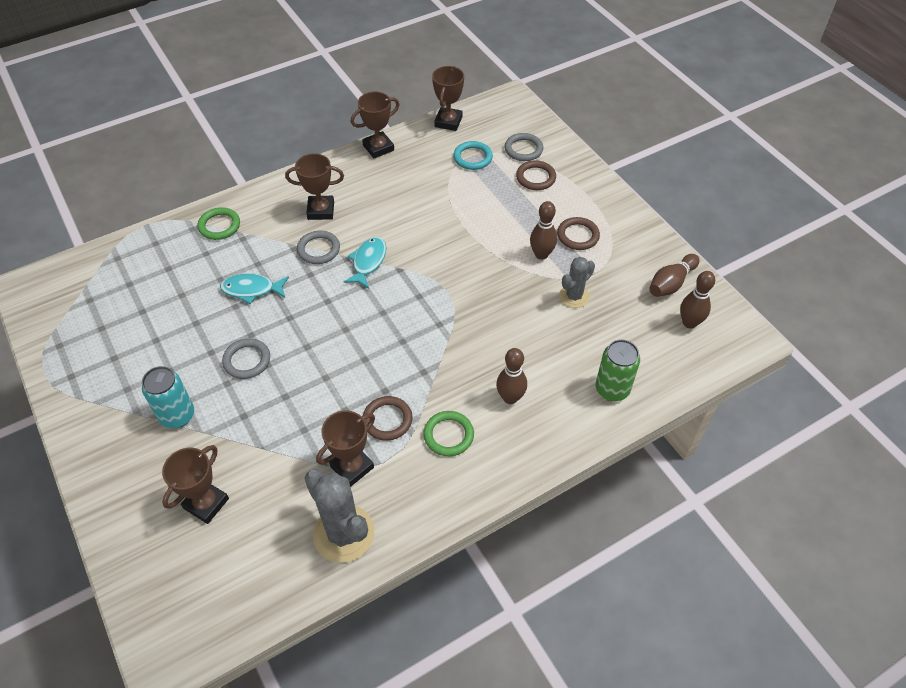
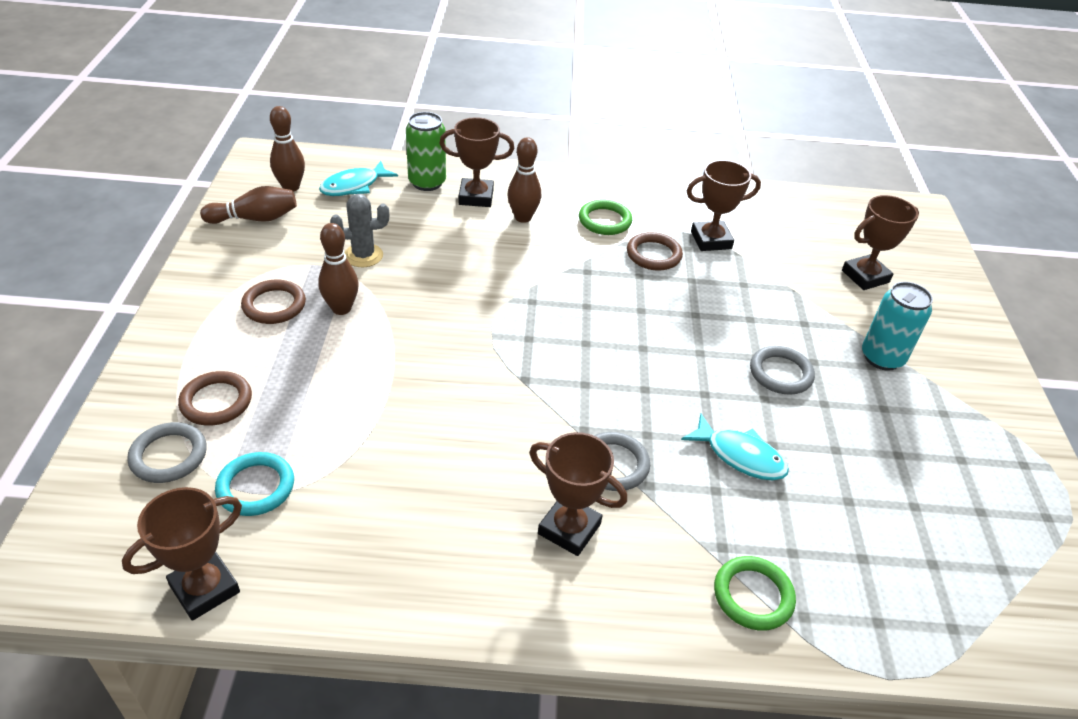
camera: 150 degrees left, 10 degrees down
grey cactus [304,469,374,563] -> none
turquoise fish [344,237,386,289] -> turquoise fish moved to [319,161,398,196]
brown trophy [351,92,400,159] -> brown trophy moved to [439,117,514,207]

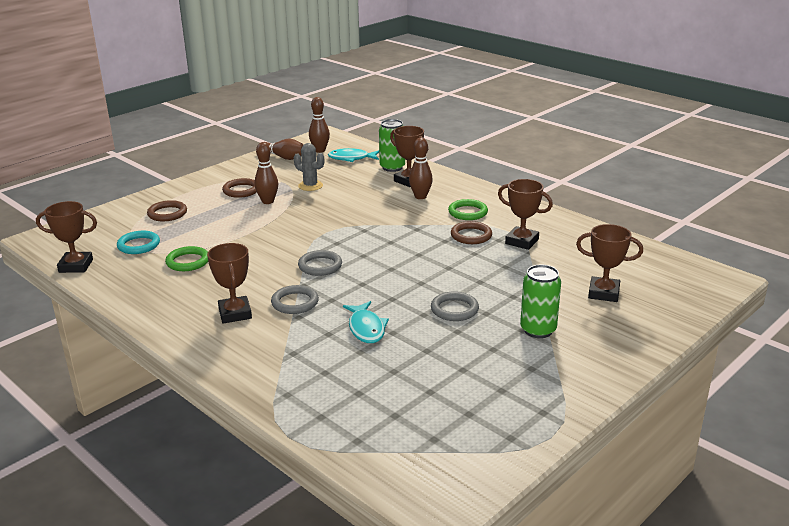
camera: 45 degrees right, 15 degrees down
grey ring [127,422,207,483] -> grey ring moved to [298,250,342,276]
green ring [714,556,796,631] -> green ring moved to [165,246,208,271]
turquoise can [862,282,933,371] -> green can [520,265,561,338]

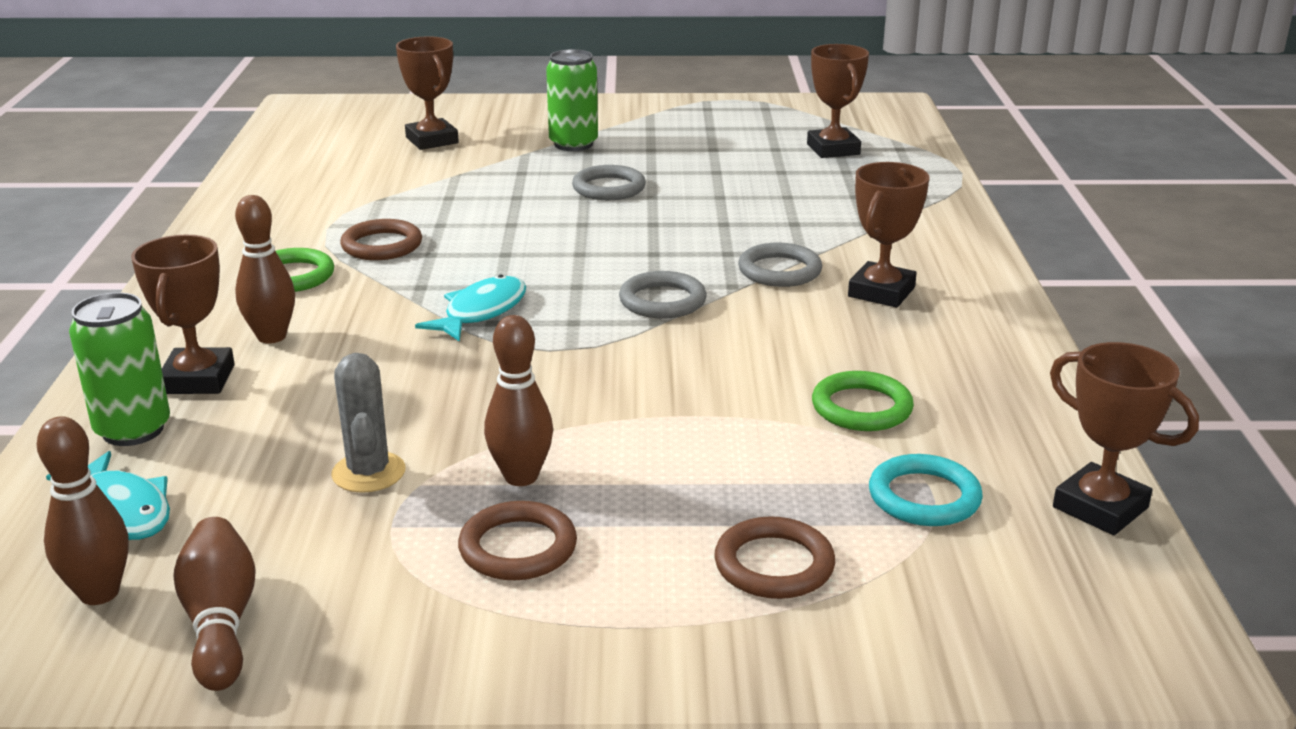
camera: 135 degrees left, 0 degrees up
turquoise fish [343,301,389,343] -> turquoise fish moved to [415,275,526,342]
brown trophy [498,179,553,250] -> brown trophy moved to [807,44,869,158]

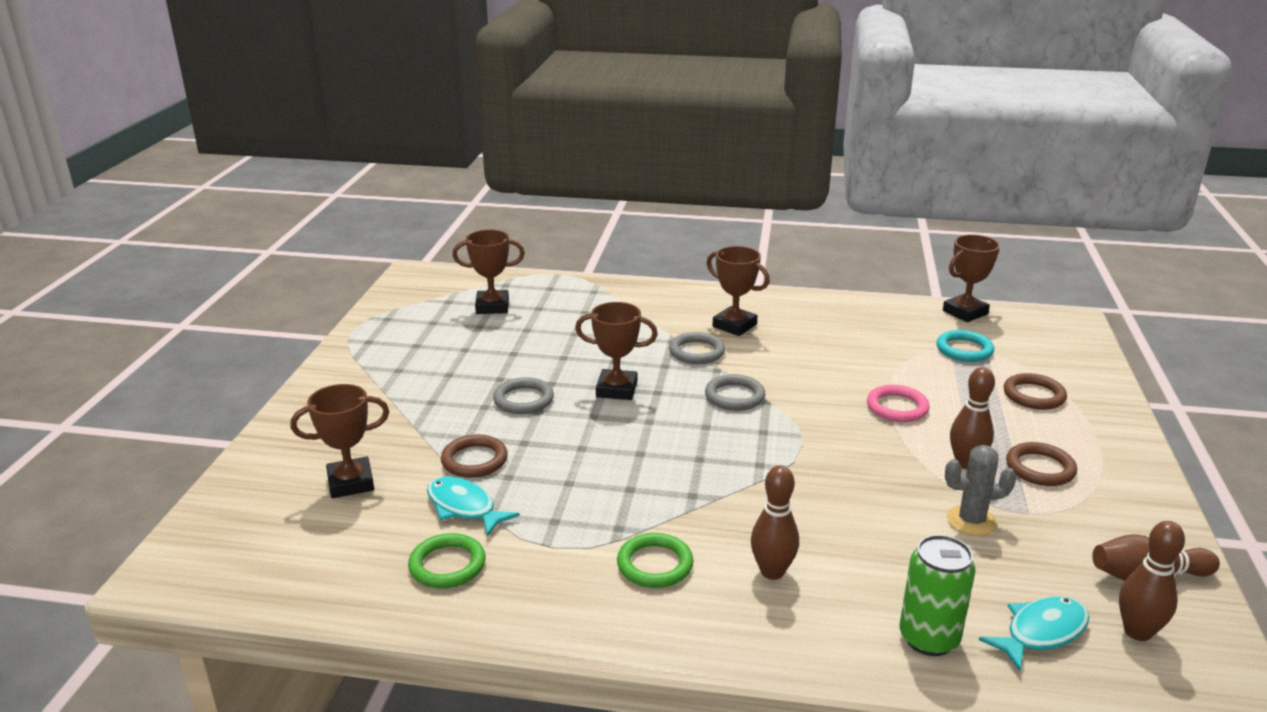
camera: 80 degrees left, 0 degrees up
brown trophy [131,235,235,394] -> brown trophy moved to [575,302,658,400]
brown ring [340,219,422,260] -> brown ring moved to [441,435,508,478]
turquoise fish [415,275,526,342] -> turquoise fish moved to [427,476,520,537]
green can [546,49,598,151] -> none
green ring [812,371,914,431] -> green ring moved to [408,533,486,588]
none -> pink ring [867,385,930,422]

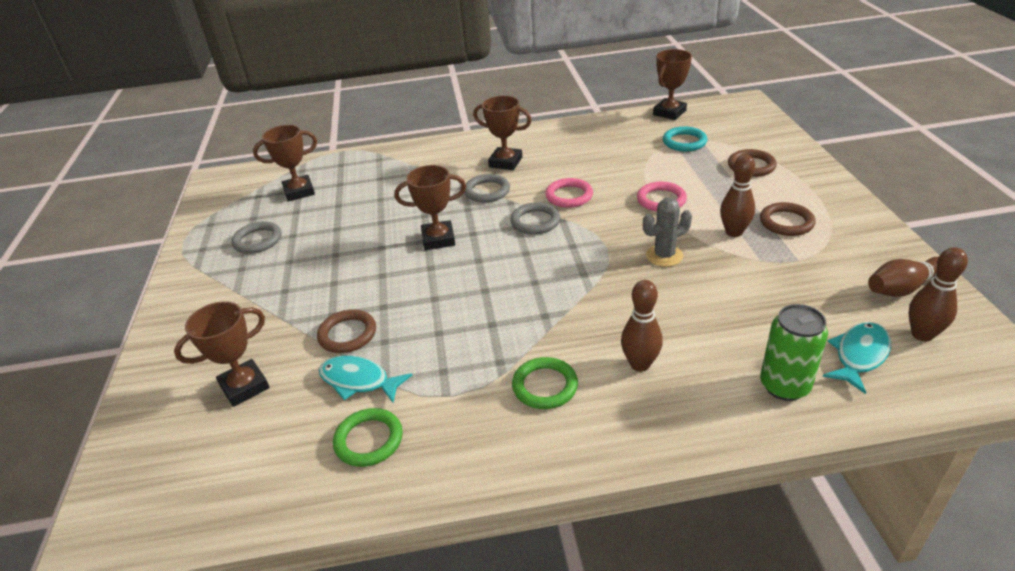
camera: 15 degrees left, 10 degrees up
grey ring [493,377,554,414] -> grey ring moved to [231,221,281,254]
grey cactus [945,445,1017,536] -> grey cactus moved to [643,198,692,267]
none -> pink ring [545,178,593,208]

